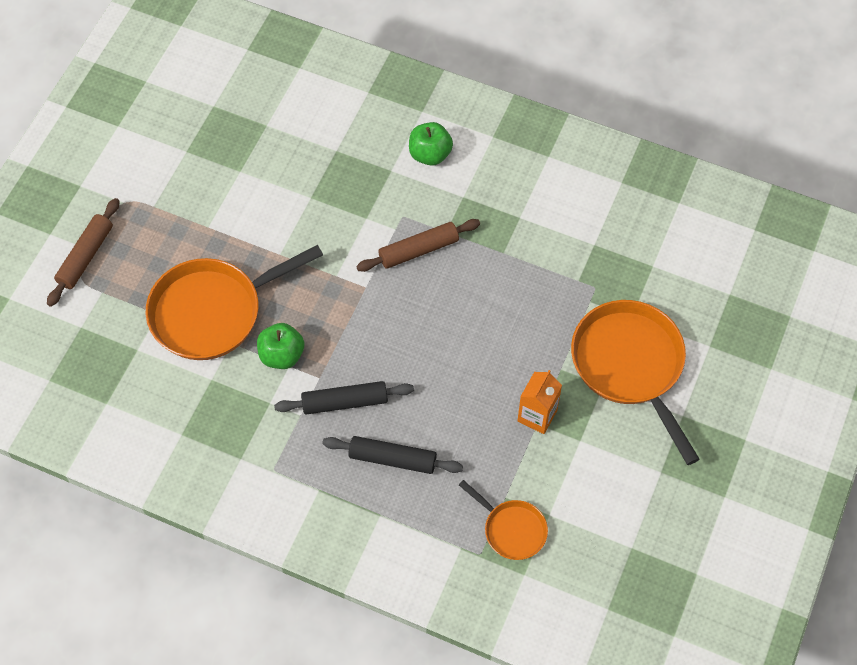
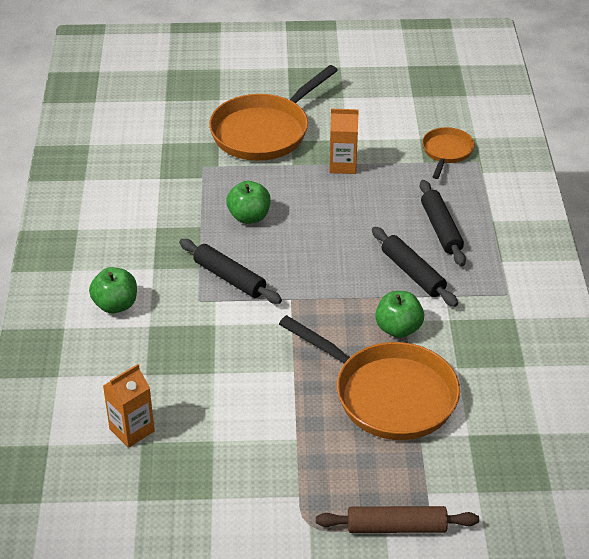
camera: 115 degrees left, 20 degrees down
brown rolling pin [356,219,480,272] -> black rolling pin [179,239,282,304]
none -> orange carton [103,364,155,448]
none -> green apple [226,181,271,224]

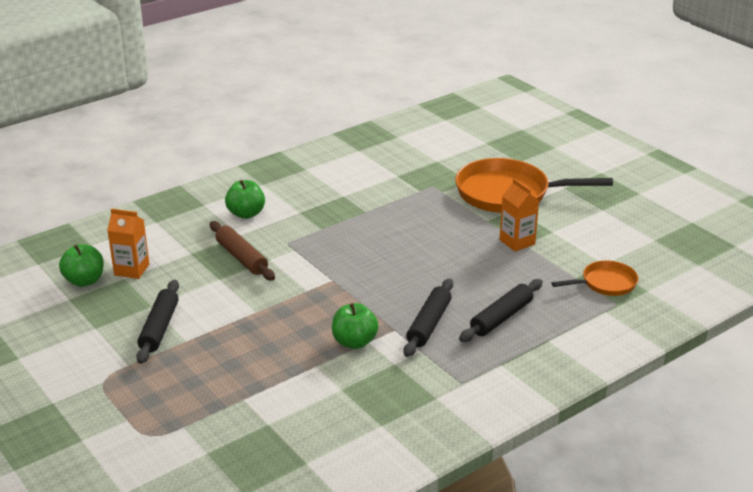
camera: 55 degrees right, 10 degrees down
black rolling pin [179,239,282,304] -> black rolling pin moved to [136,280,179,364]
green apple [226,181,271,224] -> green apple moved to [59,244,104,287]
orange pan [279,315,460,440] -> none
brown rolling pin [316,506,479,533] -> brown rolling pin moved to [210,221,275,280]

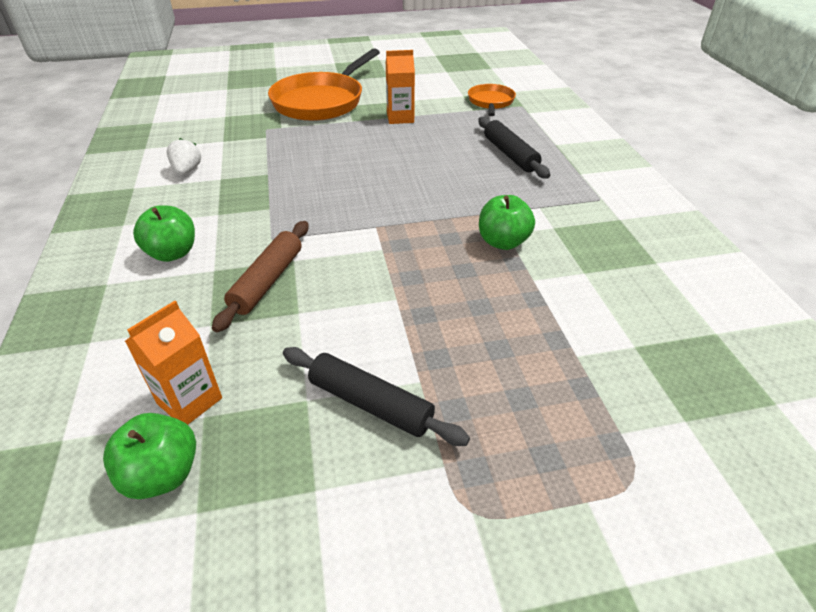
camera: 65 degrees left, 10 degrees up
brown rolling pin [210,221,275,280] -> brown rolling pin turned 60 degrees counterclockwise [212,221,308,332]
black rolling pin [404,278,453,357] -> none
none -> white strawberry [167,138,201,175]

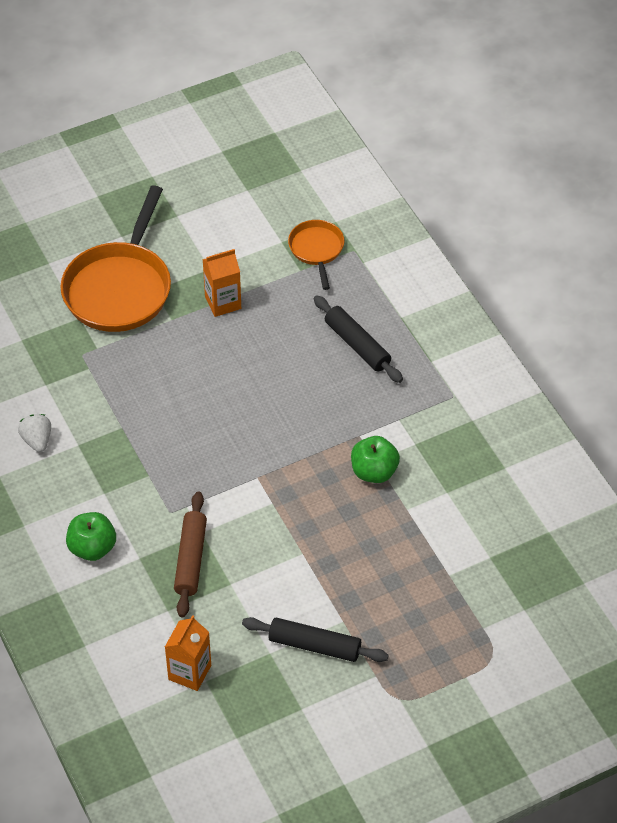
camera: 15 degrees left, 10 degrees up
green apple [103,413,196,499] -> none

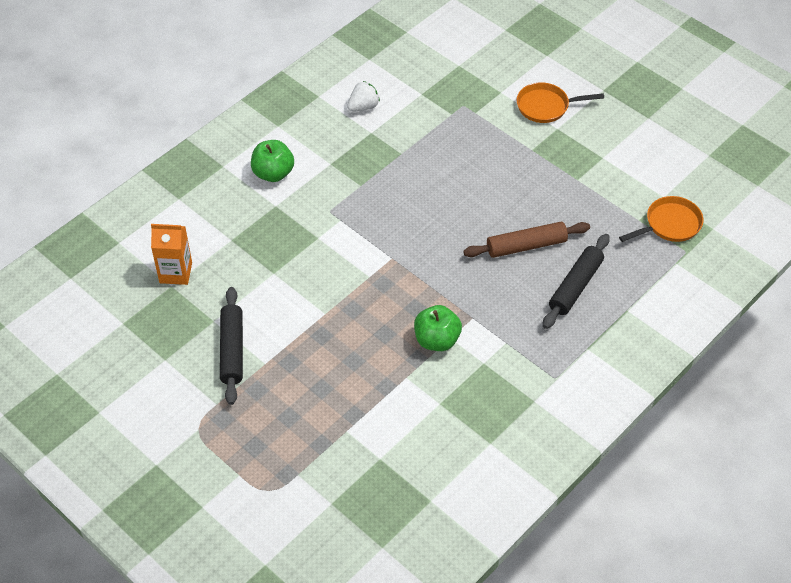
camera: 70 degrees right, 0 degrees up
orange pan [60,185,171,332] -> orange pan [517,82,604,123], size x0.52
brown rolling pin [174,492,207,617] -> brown rolling pin moved to [463,222,590,258]
orange carton [202,249,241,317] -> none

